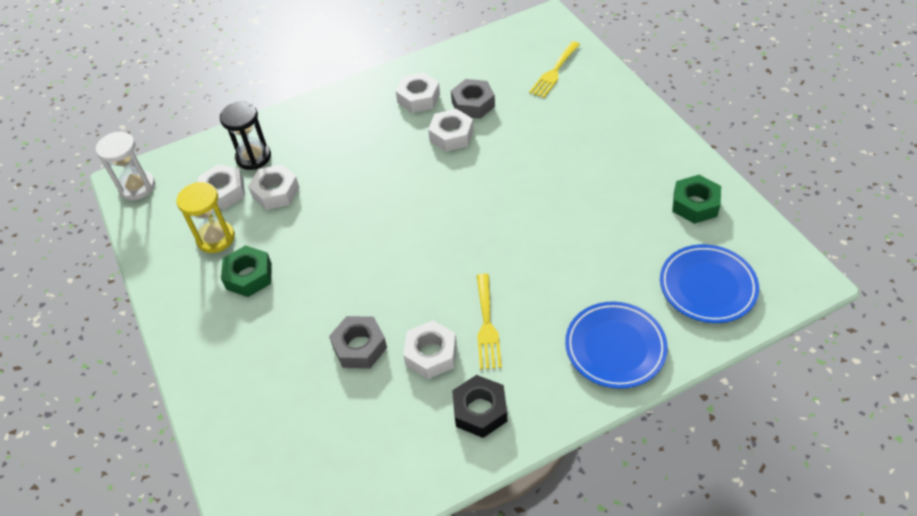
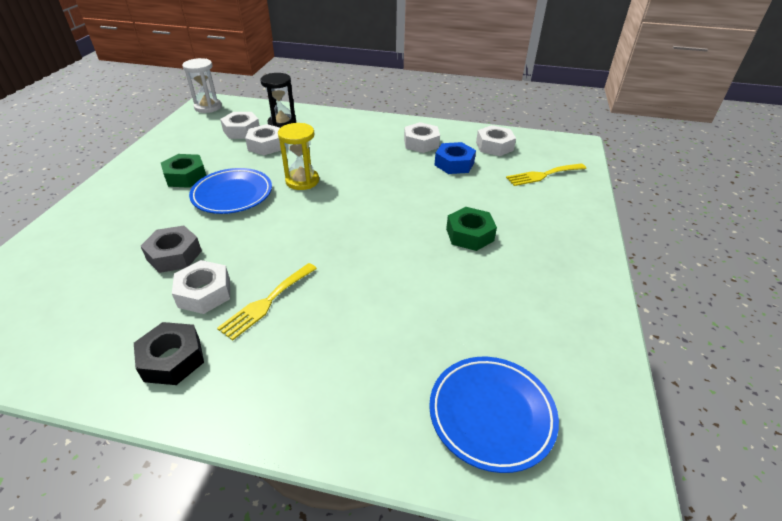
camera: 35 degrees right, 10 degrees down
yellow hourglass [176,182,235,253] -> yellow hourglass moved to [278,123,319,190]
white nut [428,109,474,152] -> white nut moved to [476,125,516,156]
grey nut [451,79,495,119] -> blue nut [435,142,476,174]
blue plate [565,302,668,389] -> blue plate moved to [189,168,272,214]
green nut [672,175,721,224] -> green nut moved to [446,207,497,251]

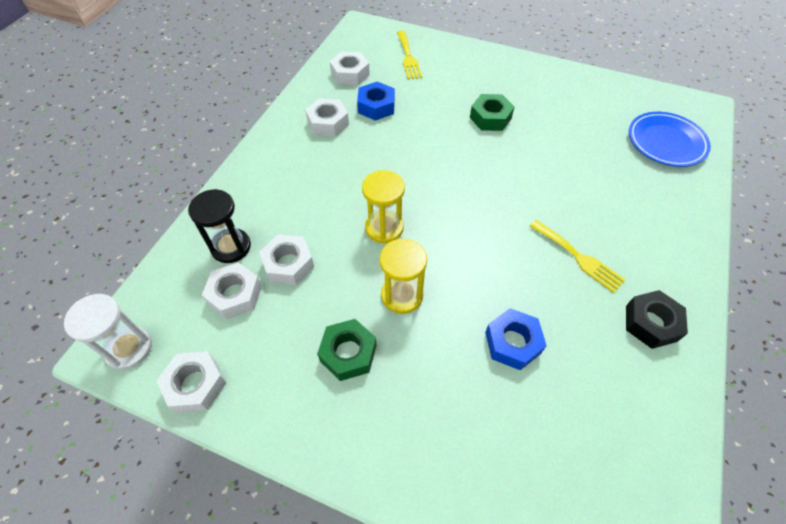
camera: 80 degrees left, 15 degrees up
grey nut [141,226,202,273] -> blue nut [485,308,547,370]
white nut [172,260,230,314] -> white nut moved to [156,351,226,413]
blue plate [189,168,272,214] -> yellow hourglass [380,239,427,314]

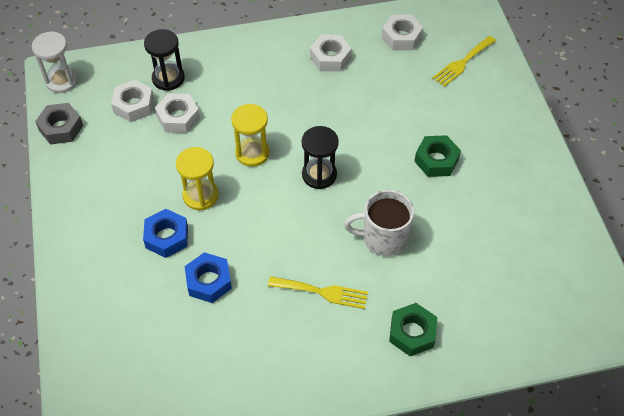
camera: 55 degrees right, 0 degrees up
white nut [156,351,226,413] -> grey nut [35,103,83,145]
green nut [317,319,377,381] -> green nut moved to [389,303,437,356]
blue nut [357,82,395,121] -> blue nut moved to [143,209,188,258]
yellow fork [530,220,625,293] -> yellow fork turned 90 degrees counterclockwise [268,276,368,309]
black nut [626,290,688,349] -> none
blue plate [629,112,711,167] -> none
none -> black hourglass [302,126,339,189]
none -> white mug [344,190,414,256]

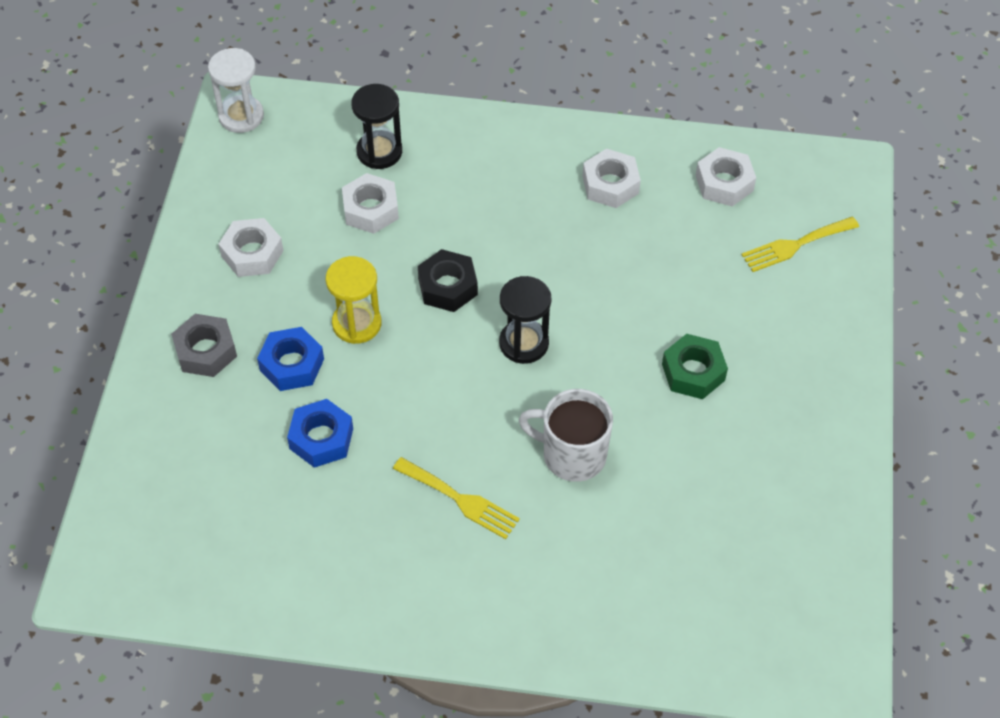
camera: 20 degrees right, 0 degrees up
grey nut [35,103,83,145] -> grey nut moved to [171,314,237,377]
white nut [111,80,154,122] -> white nut moved to [219,218,283,277]
yellow hourglass [231,104,270,167] -> black nut [418,249,478,312]
green nut [389,303,437,356] -> none

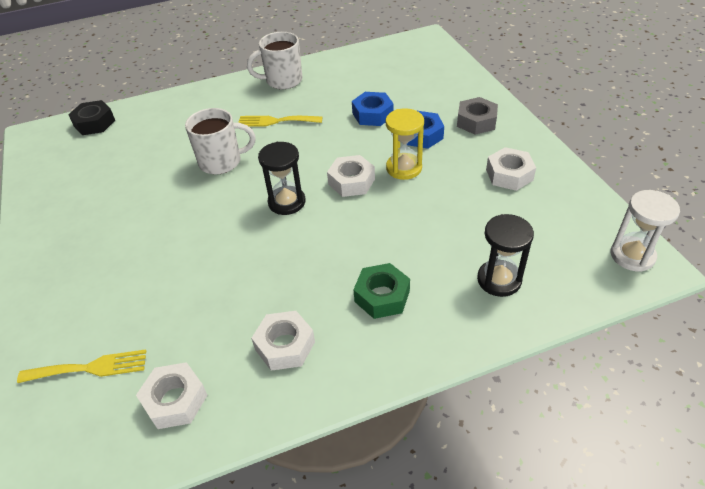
camera: 155 degrees right, 10 degrees down
white nut [342,173,399,234] -> white nut moved to [327,155,375,197]
black nut [418,249,478,312] -> black nut moved to [68,100,115,135]
green nut [662,334,728,399] -> green nut moved to [353,263,410,319]
yellow fork [741,217,859,272] -> yellow fork turned 45 degrees clockwise [17,349,146,383]
none -> white mug [247,32,302,89]

